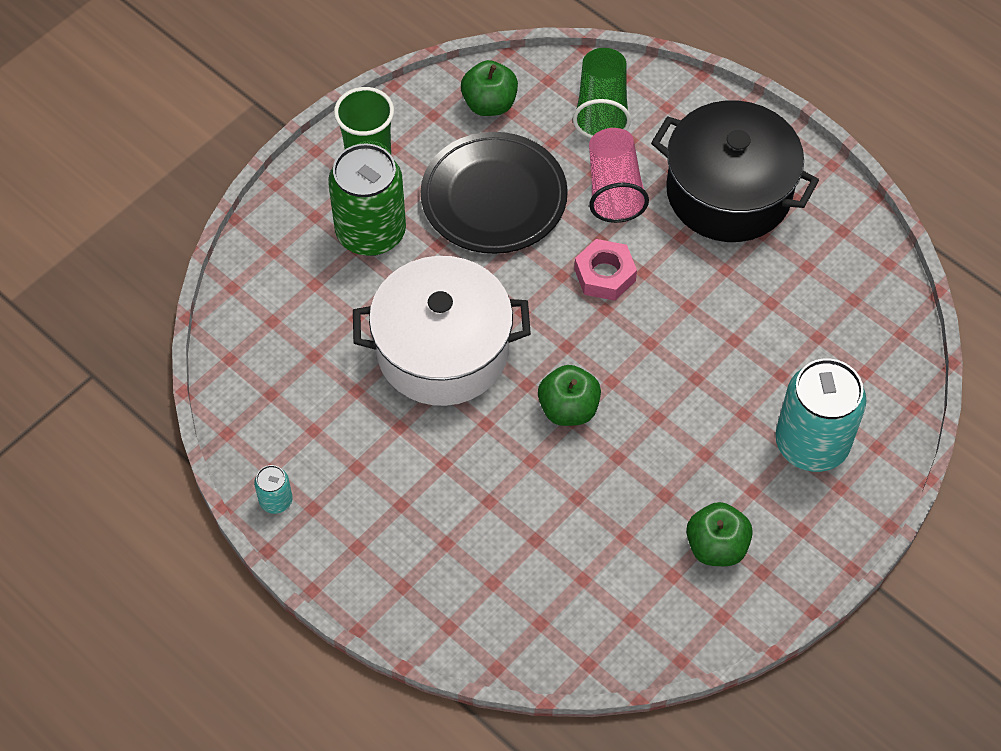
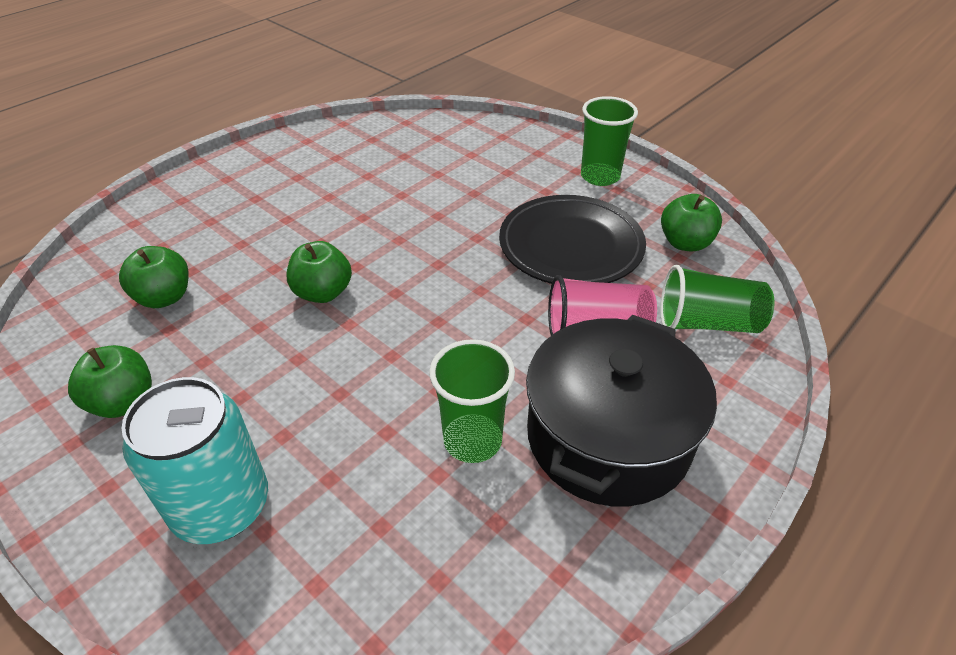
camera: 90 degrees right, 15 degrees down
turquoise can [254,465,293,514] -> none
green can [328,144,406,256] -> none
white pot [353,256,531,406] -> none
pink nut [574,239,637,301] -> none
none -> green apple [119,246,189,308]
none -> green cup [429,339,515,463]

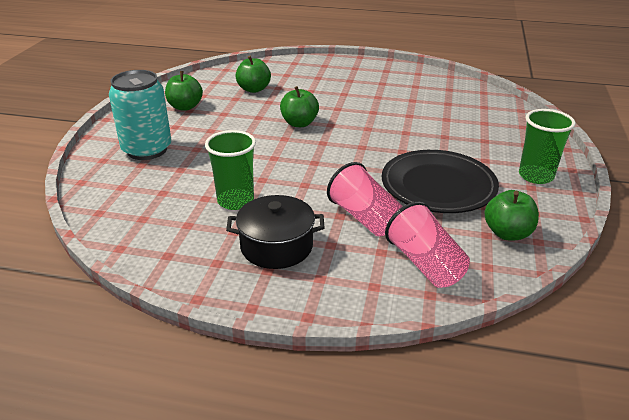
camera: 60 degrees right, 10 degrees down
black pot [526,315,717,506] -> black pot [226,195,325,269], size x0.64
green cup [661,265,775,333] -> pink cup [385,202,470,288]

